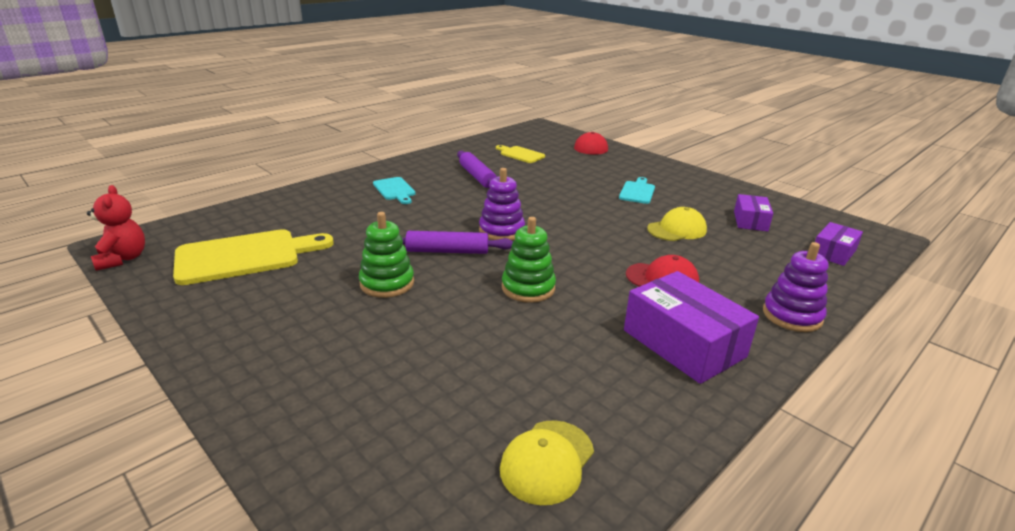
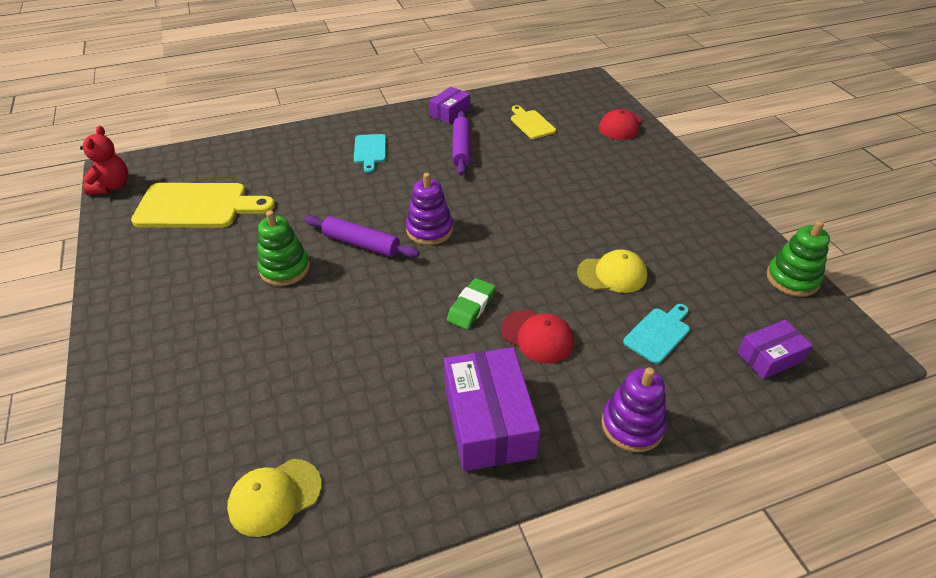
camera: 25 degrees right, 15 degrees up
green stacking toy [502,217,556,303] -> green stacking toy moved to [766,220,830,297]
turquoise cutting board [619,177,655,204] -> turquoise cutting board moved to [623,304,690,364]
purple box [734,194,773,231] -> purple box moved to [429,87,470,124]
none -> green eraser [447,278,496,329]

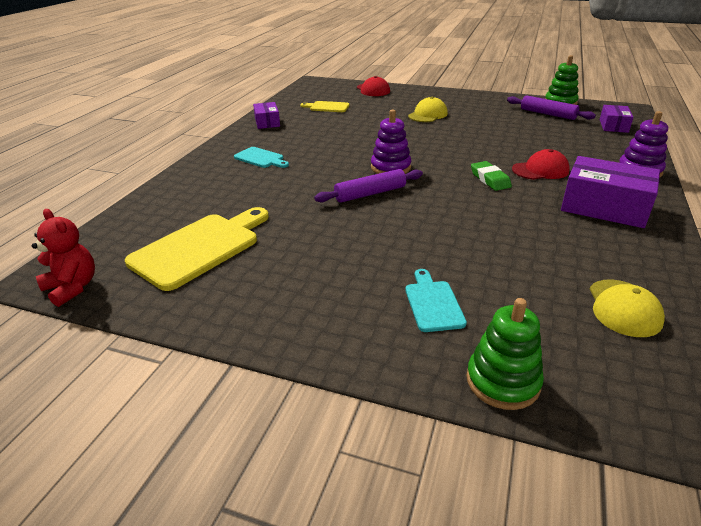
camera: 50 degrees left, 10 degrees down
green stacking toy [257,210,310,286] -> green stacking toy moved to [466,298,544,410]
purple rolling pin [452,111,471,176] -> purple rolling pin moved to [507,95,596,120]
yellow cap [577,249,647,293] -> yellow cap moved to [408,97,448,122]
turquoise cutting board [623,304,690,364] -> turquoise cutting board moved to [405,269,467,332]

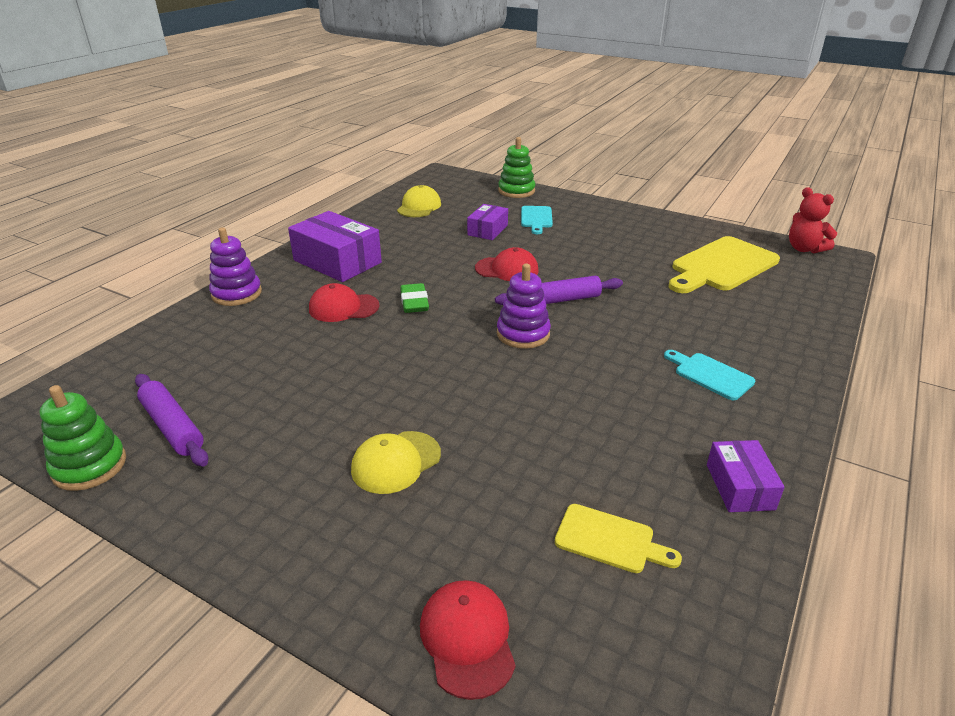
camera: 170 degrees left, 0 degrees up
purple box [600,105,634,133] -> purple box moved to [467,204,508,240]
none -> red cap [475,247,539,281]

